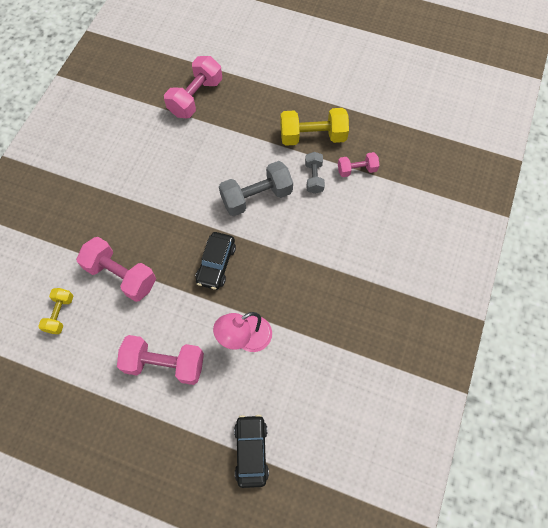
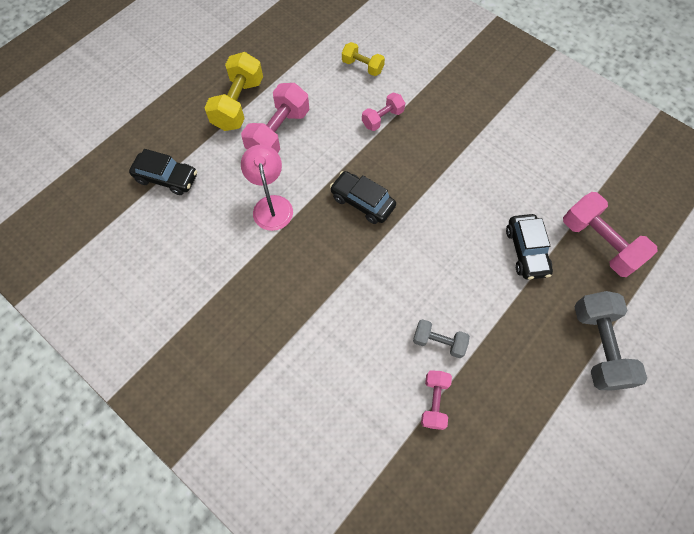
camera: 110 degrees right, 0 degrees up
pink dumbbell [76,237,156,302] -> pink dumbbell [362,92,405,131], size x0.57
grey dumbbell [219,161,293,216] -> grey dumbbell moved to [574,291,647,391]
yellow dumbbell [280,108,349,146] -> yellow dumbbell moved to [204,52,263,131]
none -> black car [506,214,553,280]

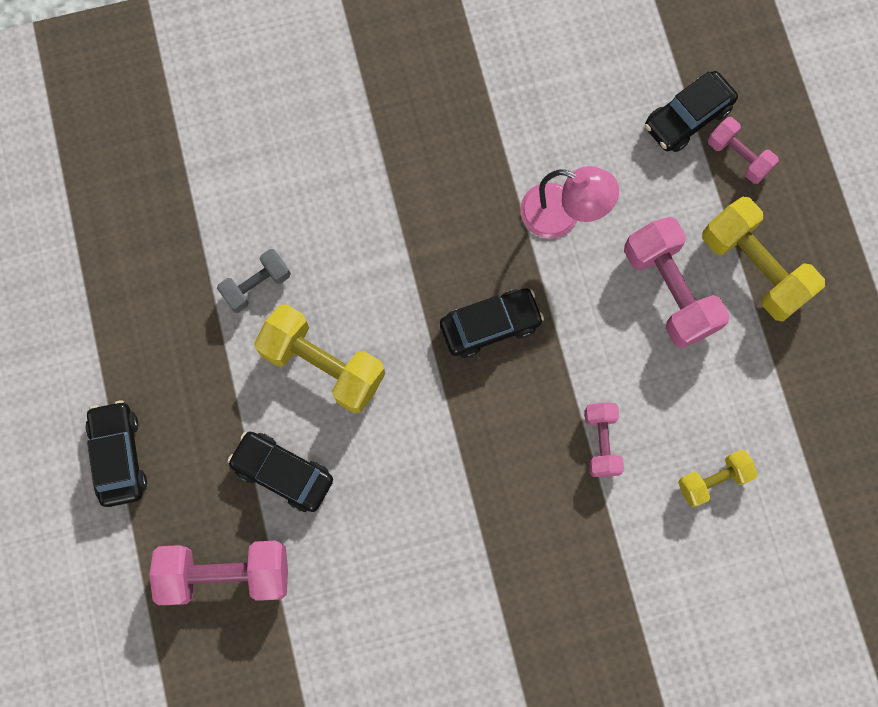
camera: 125 degrees right, 10 degrees up
pink dumbbell [421,370,452,430] -> pink dumbbell moved to [708,117,779,184]
grey dumbbell [574,291,647,391] -> black car [85,400,147,507]
none -> yellow dumbbell [254,304,385,413]

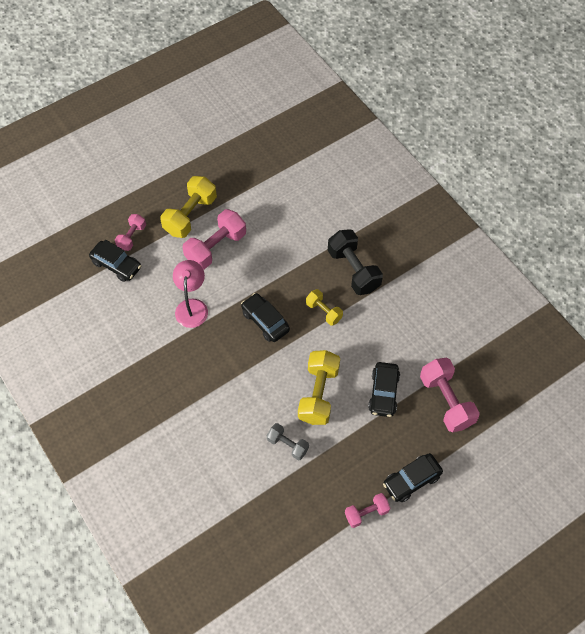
camera: 110 degrees left, 15 degrees down
pink dumbbell [584,402,624,477] -> pink dumbbell moved to [345,493,390,528]
yellow dumbbell [678,449,758,507] -> yellow dumbbell moved to [306,289,343,326]
none -> black dumbbell [328,229,383,295]

